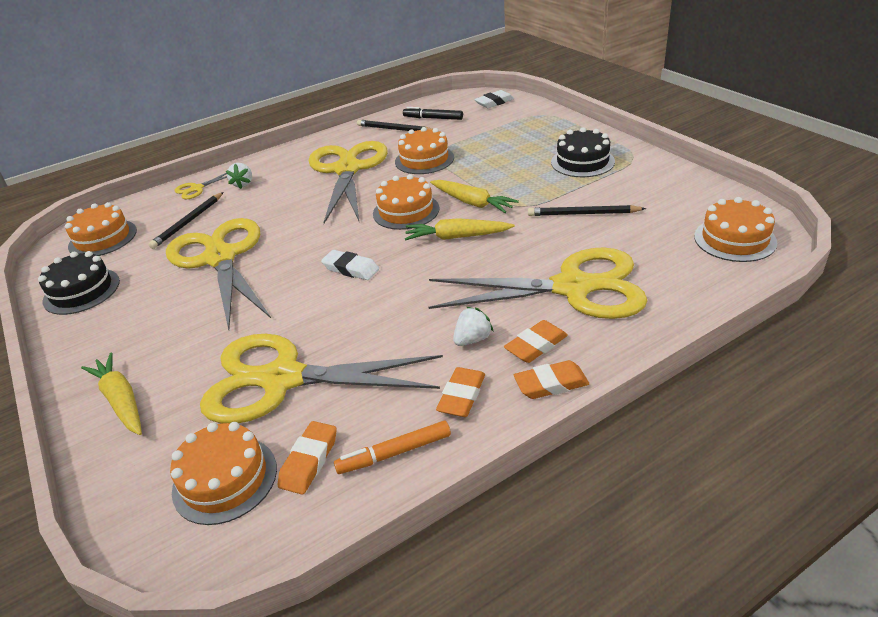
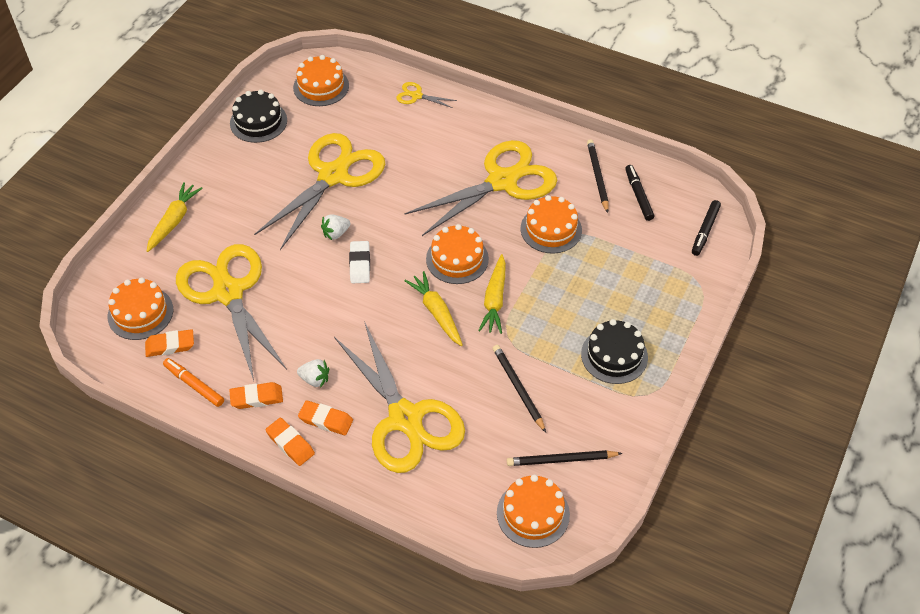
camera: 55 degrees right, 15 degrees up
black pencil [148,192,224,249] -> black pencil moved to [507,450,623,466]
white strawberry [226,163,252,189] -> white strawberry moved to [321,215,351,240]
white eraser [474,90,514,108] -> black marker [692,200,721,256]

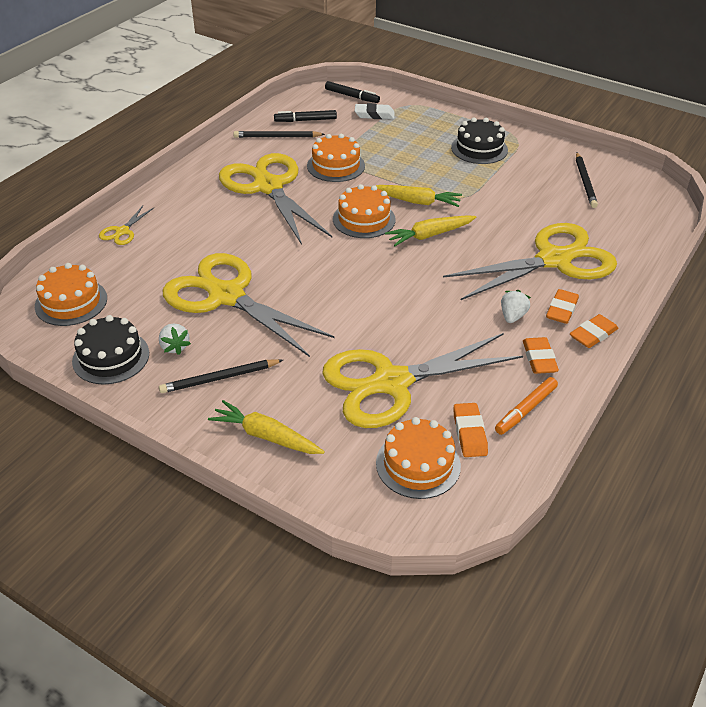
camera: 85 degrees left, 10 degrees down
white strawberry [321,215,351,240] -> white strawberry moved to [159,324,191,355]
white eraser [349,241,370,283] -> white eraser moved to [355,103,395,119]
black pencil [493,345,546,433] -> black pencil moved to [159,359,283,393]
orange cake [497,475,570,548] -> none

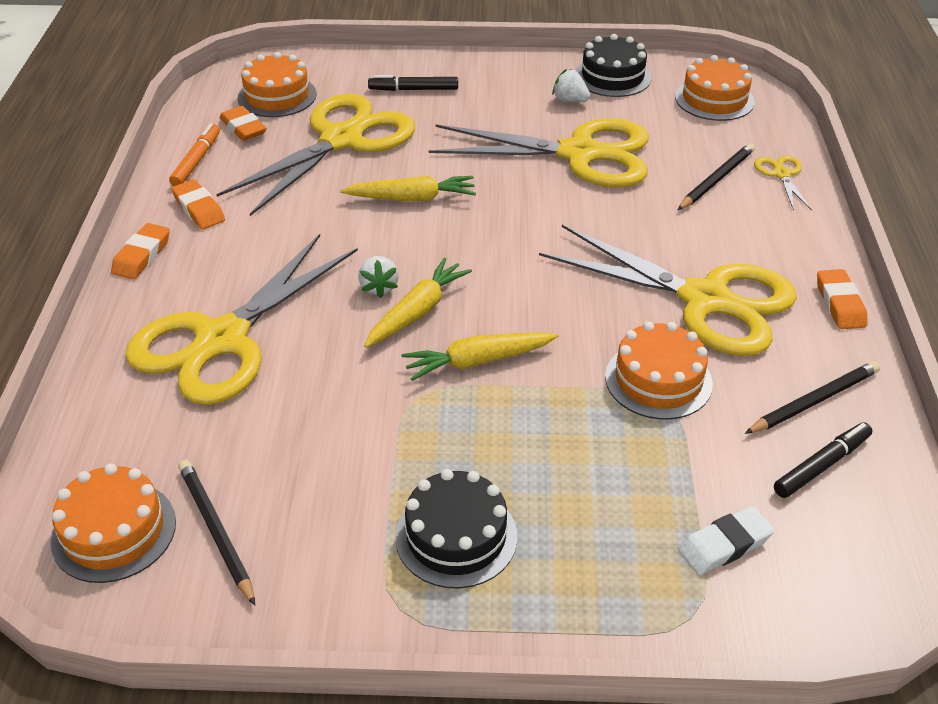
camera: 150 degrees right, 0 degrees up
black pencil [159,359,283,393] -> black pencil moved to [678,143,755,210]
yellow carrot [208,400,325,454] -> yellow carrot moved to [340,176,476,202]
black marker [325,81,380,103] -> black marker moved to [368,75,458,91]
orange cake [333,184,396,238] -> orange cake moved to [51,463,176,583]
white strawberry [501,290,531,323] -> white strawberry moved to [358,256,399,298]
orange eraser [546,289,579,324] -> orange eraser moved to [817,269,868,329]

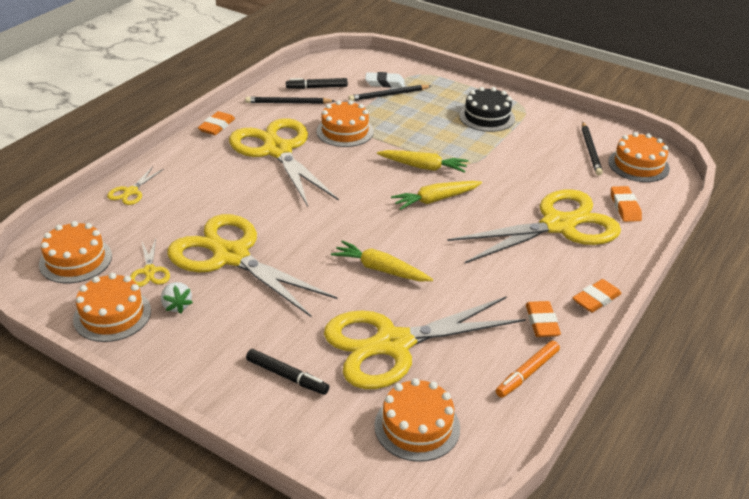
camera: 150 degrees left, 5 degrees down
orange eraser [219,106,267,141] -> orange eraser moved to [611,186,642,222]
white strawberry [358,256,399,298] -> none
black cake [576,34,651,97] -> orange cake [73,273,151,342]
black pencil [678,143,755,210] -> black pencil moved to [349,85,431,101]
none -> yellow scissors [130,239,170,287]

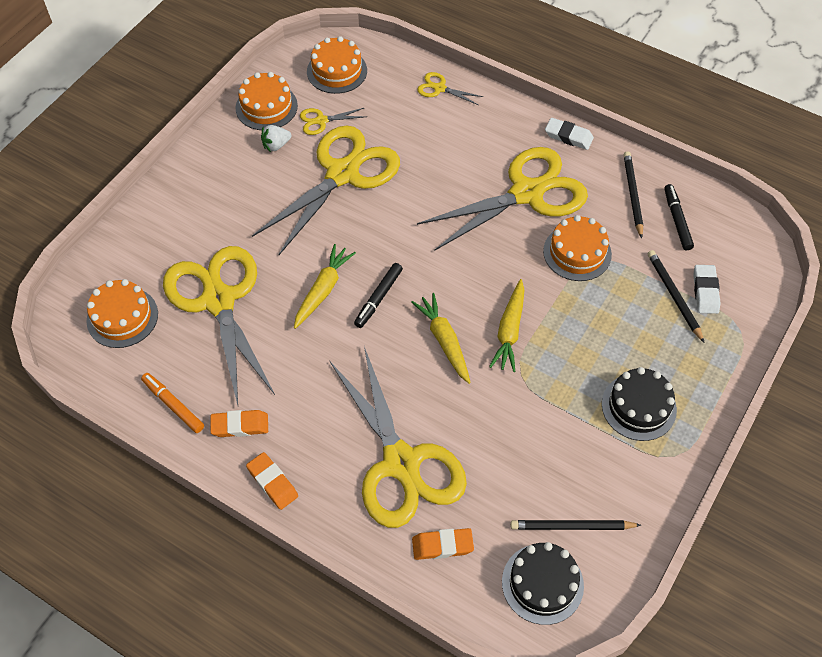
camera: 90 degrees right, 20 degrees up
orange eraser [198,111,235,135] -> white eraser [545,118,594,150]
black marker [246,349,329,395] -> black marker moved to [354,263,403,328]
orange cake [608,132,670,182] -> black cake [502,542,584,625]

